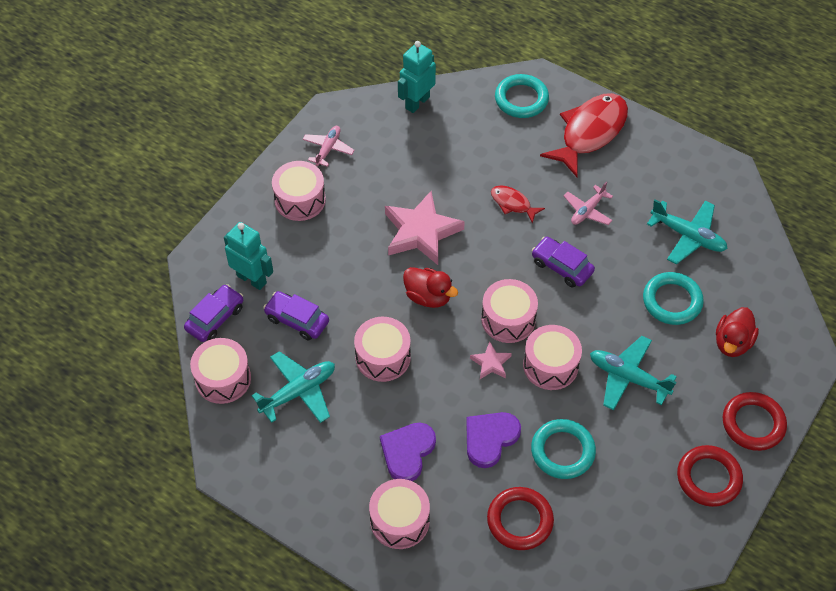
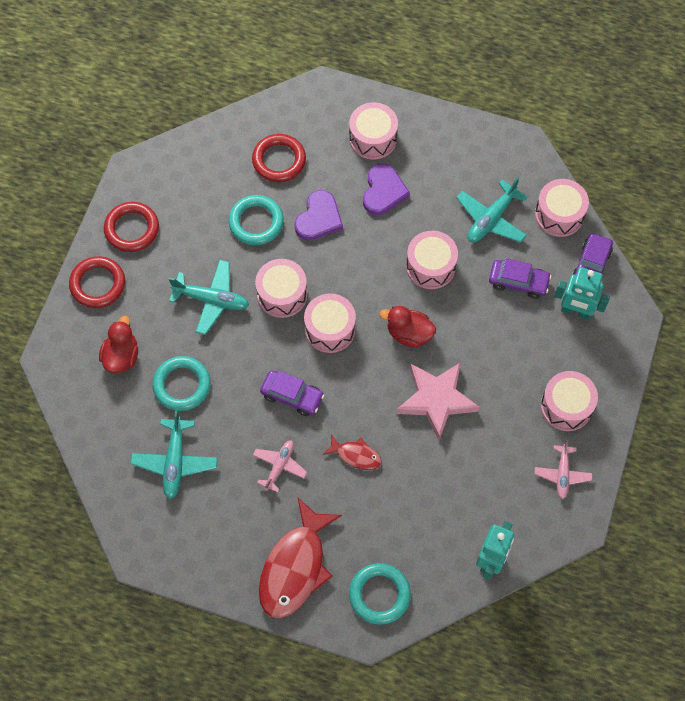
camera: 165 degrees right, 10 degrees up
pink star [470,341,512,379] -> none
turquoise plane [647,200,728,264] -> turquoise plane turned 105 degrees counterclockwise [130,411,218,499]

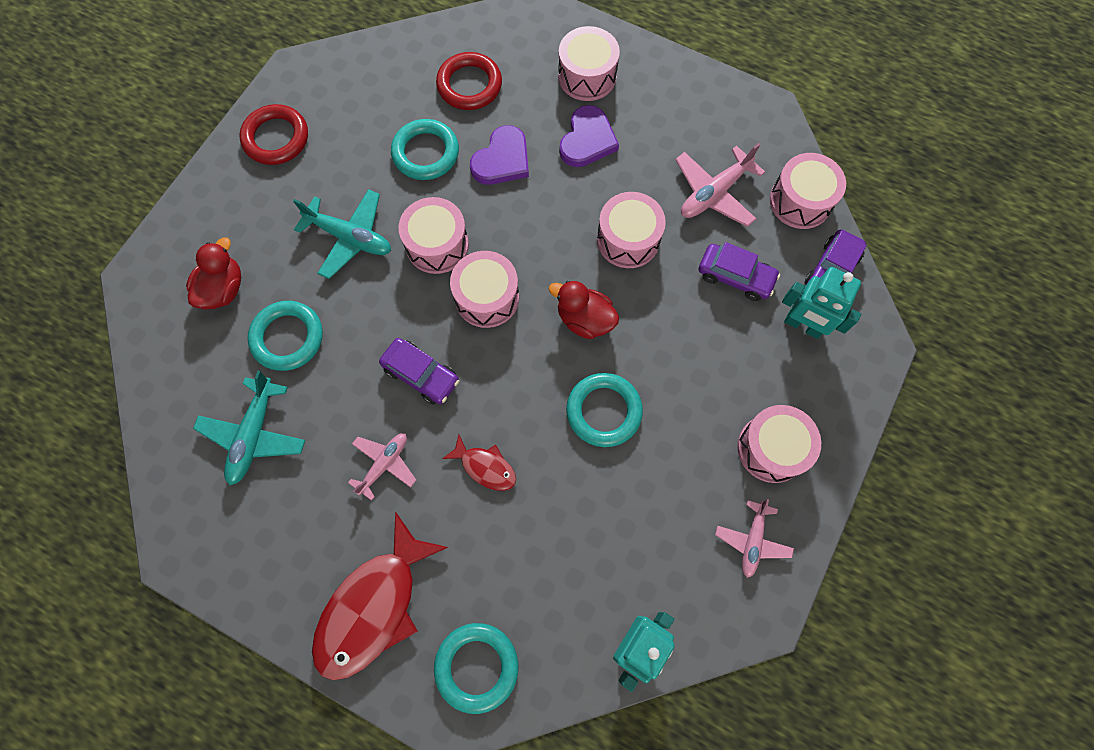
camera: 10 degrees right, 5 degrees up
red ring [69,256,125,308] -> none
pink star [396,362,480,440] -> turquoise ring [566,373,643,447]
turquoise plane [456,177,528,243] -> pink plane [675,143,765,227]

